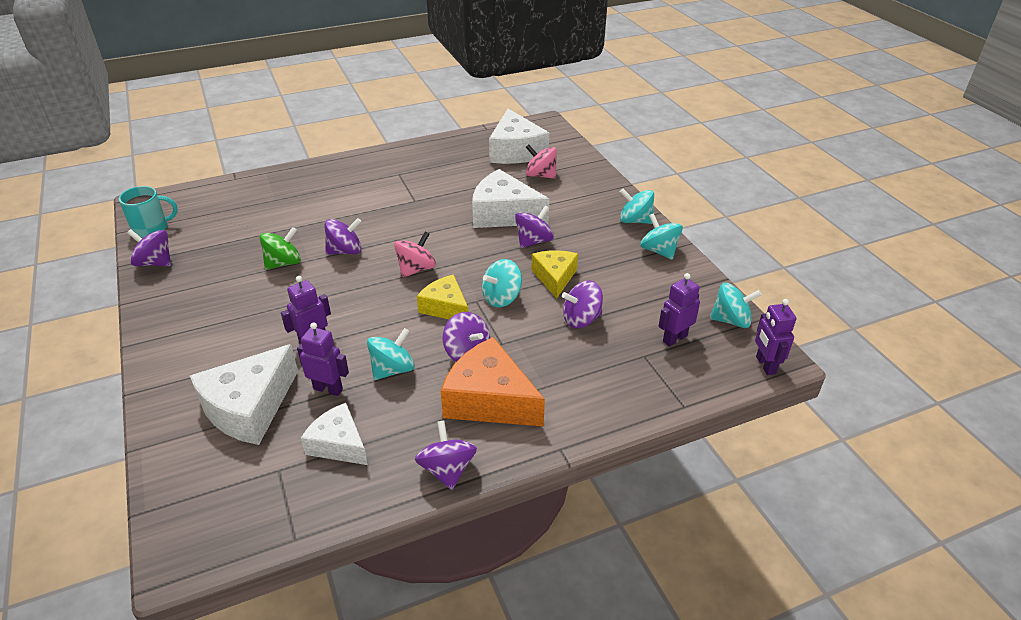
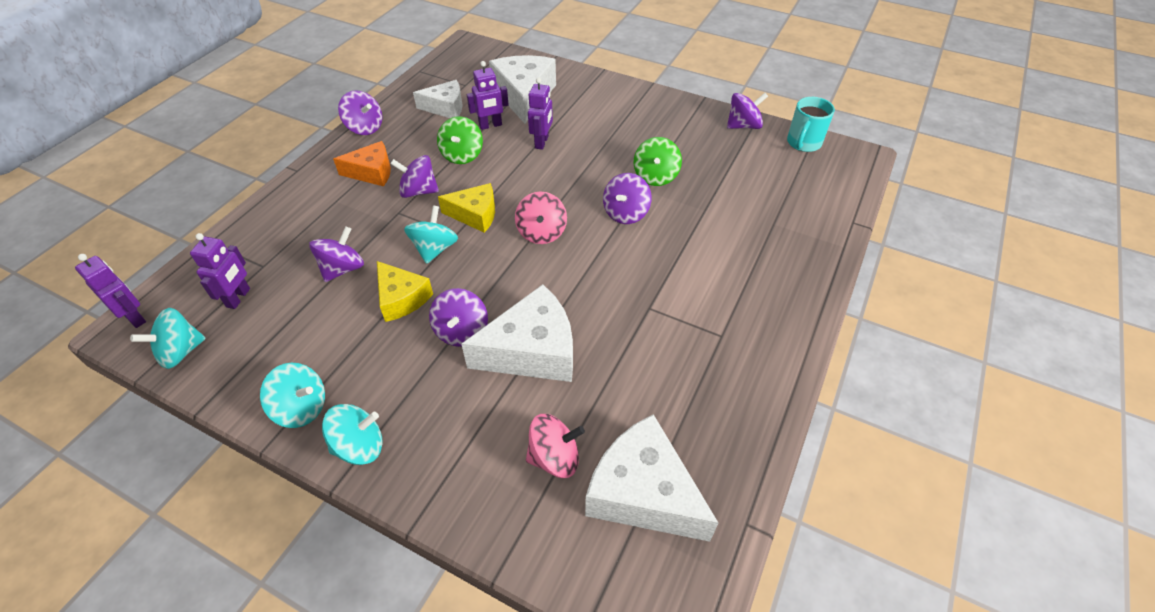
camera: 140 degrees right, 10 degrees up
turquoise spinning top [367,328,415,380] -> green spinning top [437,116,483,164]
orange cheese [441,337,545,427] -> orange cheese [333,141,391,186], size x0.62

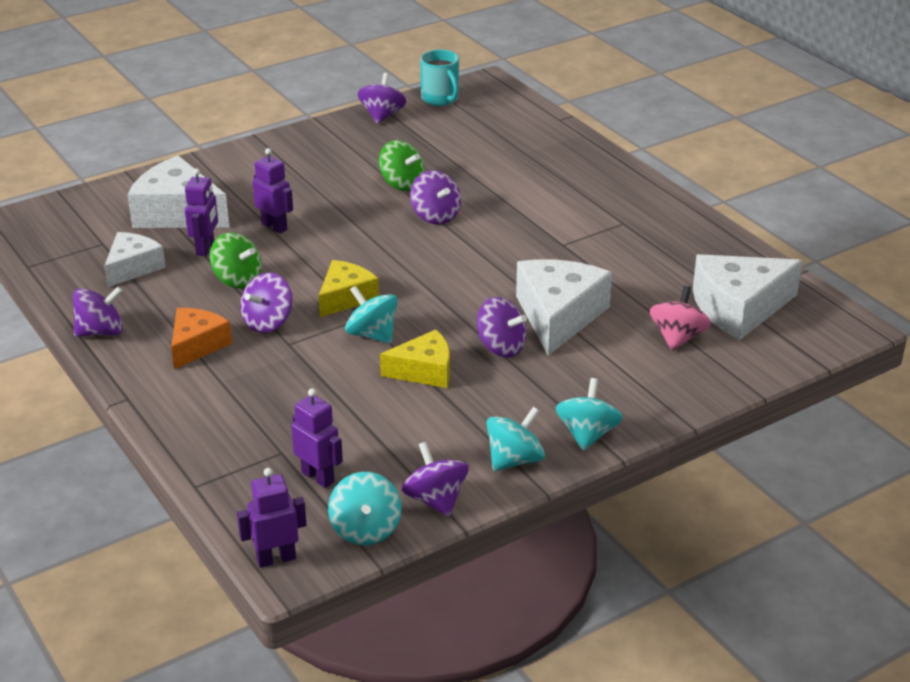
camera: 60 degrees left, 15 degrees down
purple spinning top [309,226,364,282] -> purple spinning top moved to [401,442,469,517]
pink spinning top [515,191,567,244] -> none

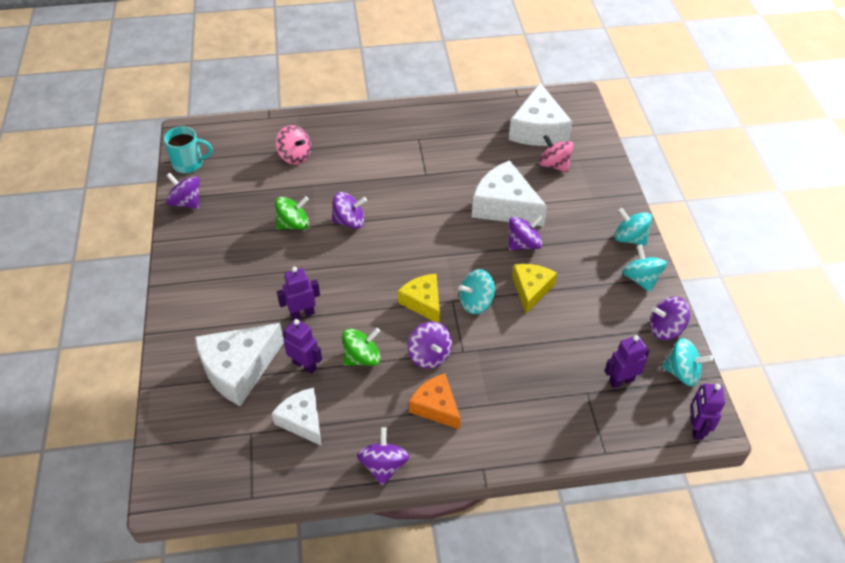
camera: 65 degrees left, 15 degrees up
none -> pink spinning top [276,125,311,164]

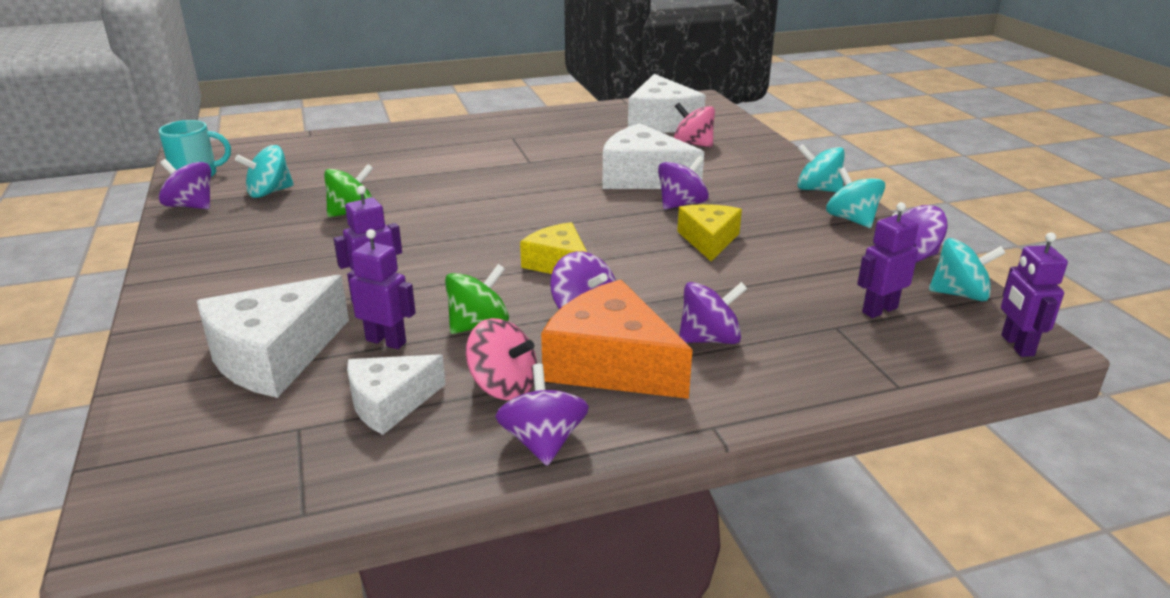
camera: 10 degrees left, 20 degrees down
white cheese [272,388,321,445] -> white cheese turned 75 degrees counterclockwise [347,354,446,435]
pink spinning top [276,125,311,164] -> pink spinning top moved to [466,318,537,400]
purple spinning top [332,192,367,229] -> purple spinning top moved to [679,282,747,344]
orange cheese [409,374,461,430] -> orange cheese [541,280,693,399], size x1.61
turquoise spinning top [459,269,495,314] -> turquoise spinning top moved to [235,145,294,198]

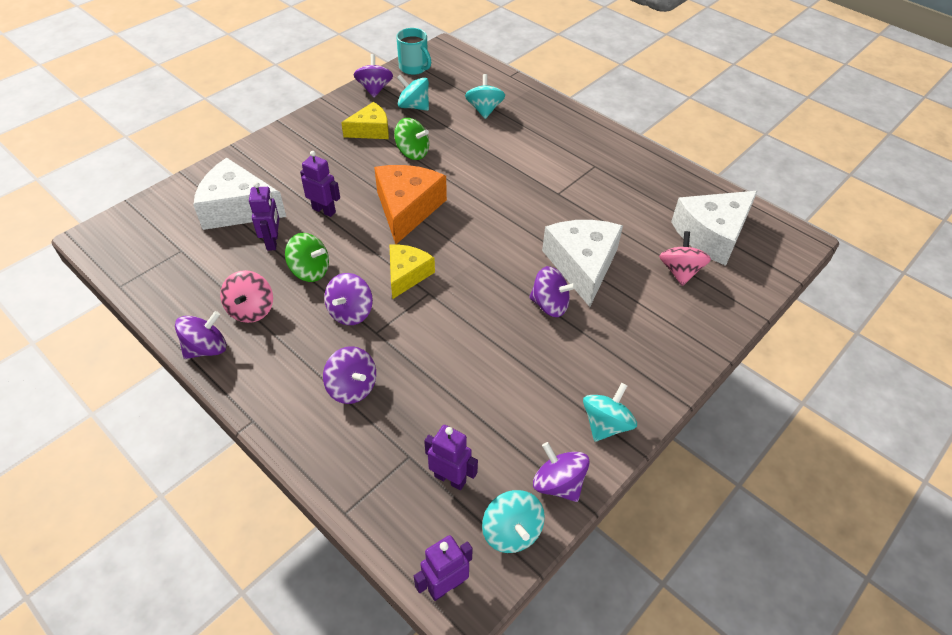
camera: 60 degrees right, 20 degrees up
white cheese [347,354,446,435] -> none
orange cheese [541,280,693,399] -> orange cheese moved to [374,165,447,244]
yellow cheese [677,204,742,261] -> yellow cheese moved to [341,102,389,139]
turquoise spinning top [797,144,845,192] -> turquoise spinning top moved to [465,74,505,119]

